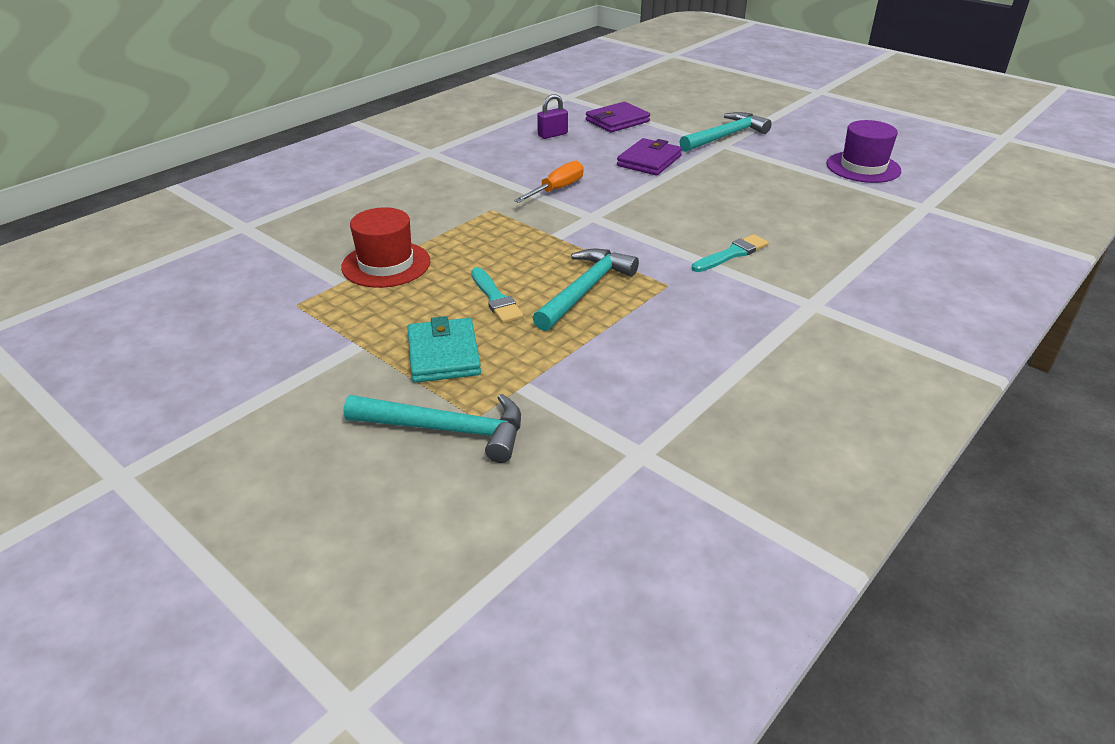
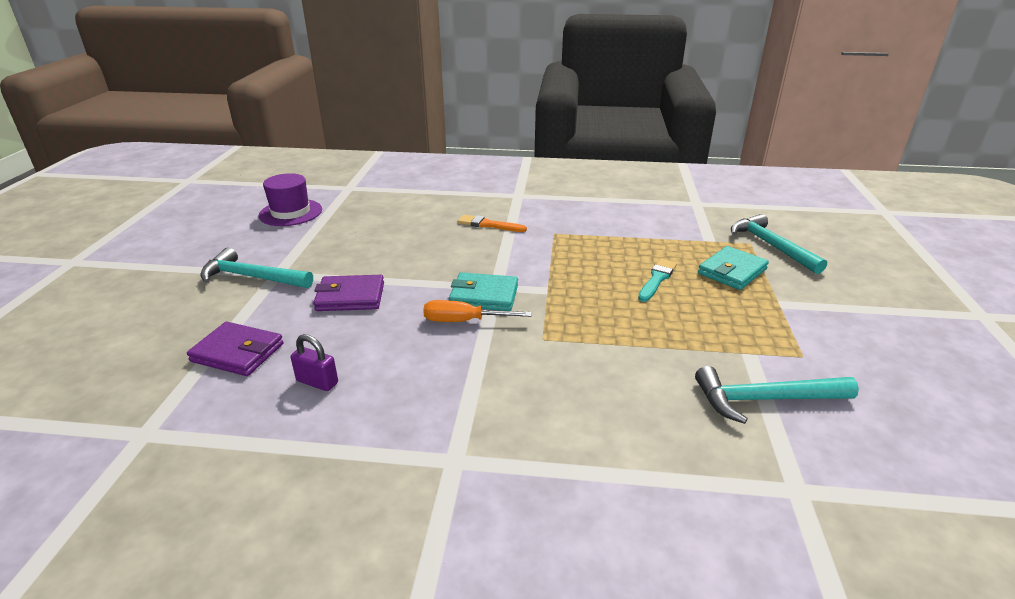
camera: 125 degrees left, 5 degrees down
red hat [341,207,430,288] -> none
turquoise hammer [533,249,639,331] -> turquoise hammer moved to [695,366,859,424]
turquoise brush [692,234,769,272] -> orange brush [458,215,527,232]
none -> turquoise wallet [449,272,518,311]

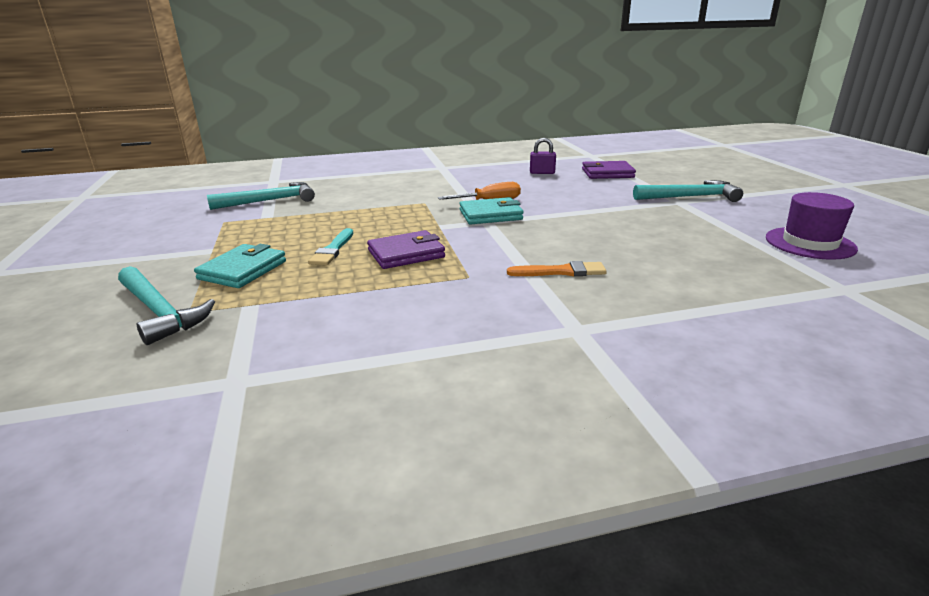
camera: 160 degrees right, 5 degrees down
purple wallet [313,275,384,311] -> purple wallet moved to [367,230,445,269]

